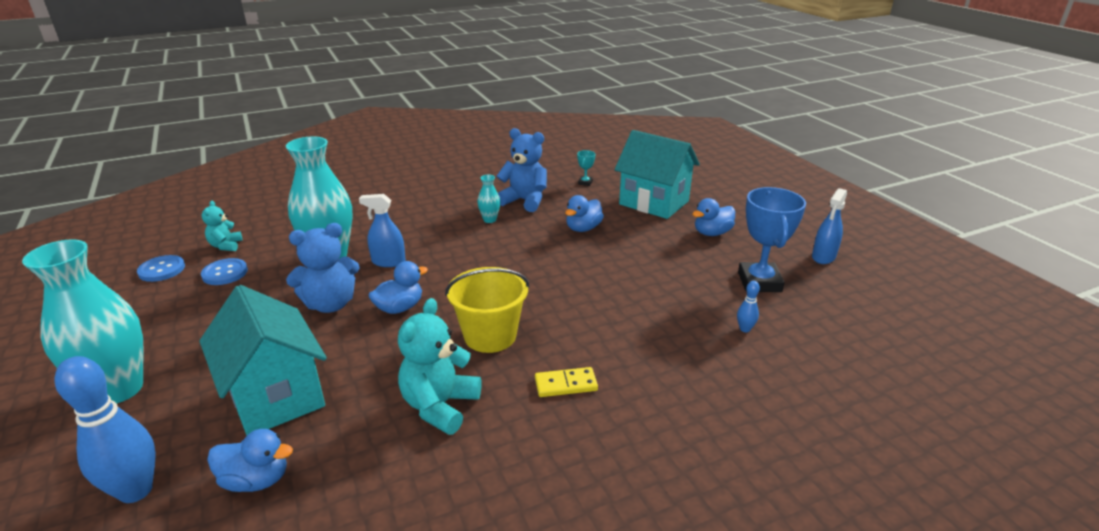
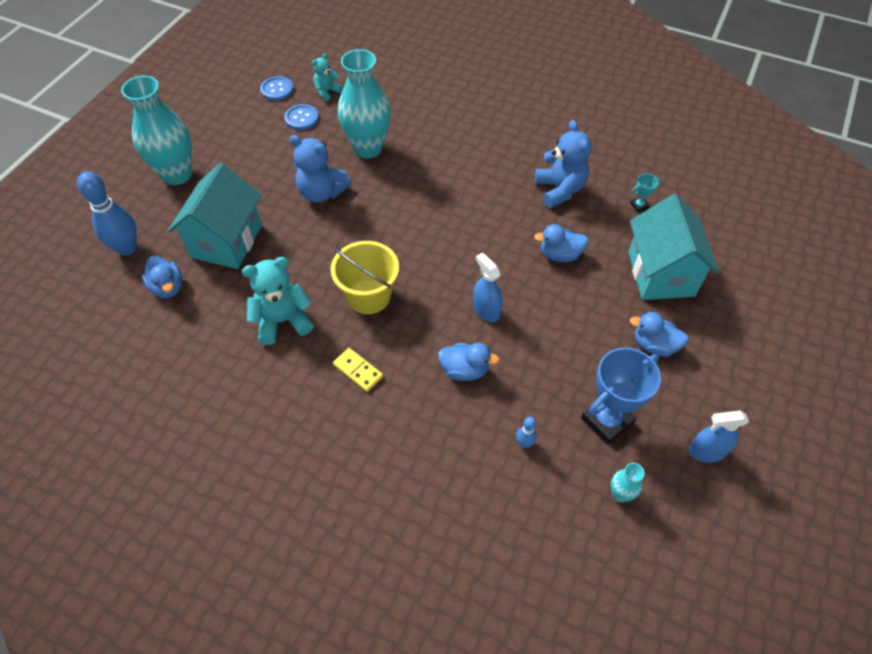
camera: 50 degrees right, 25 degrees up
blue spray bottle [359,194,406,267] -> blue spray bottle moved to [473,253,503,322]
blue duck [368,261,428,314] -> blue duck moved to [438,343,500,381]
turquoise vase [477,175,500,223] -> turquoise vase moved to [610,463,645,502]

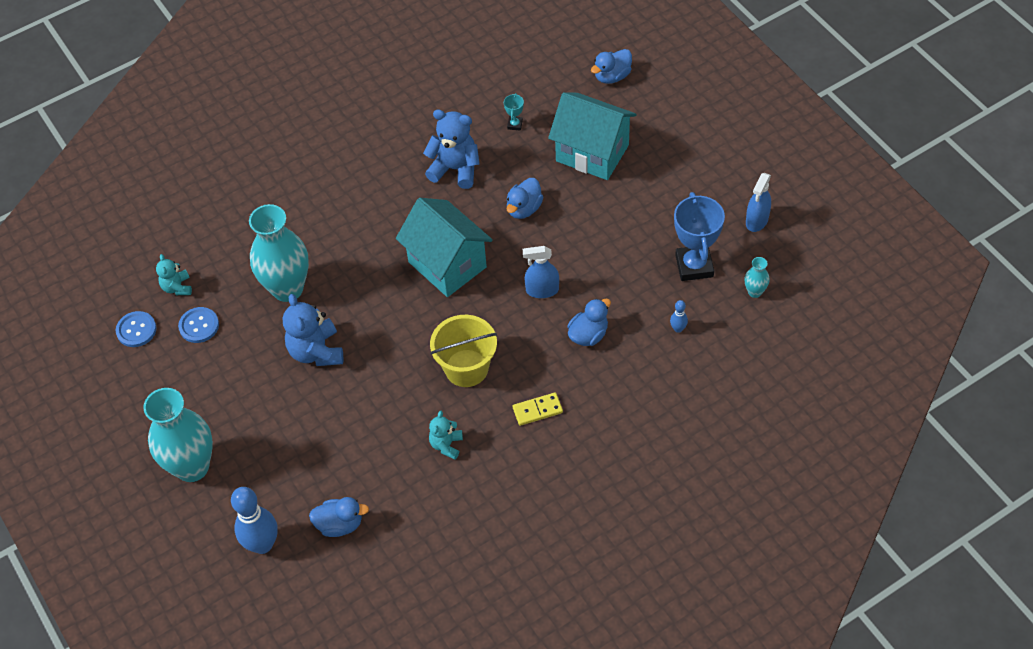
camera: 55 degrees left, 0 degrees up
turquoise house [168,163,262,269] -> turquoise house moved to [396,198,493,297]
turquoise teddy bear [242,257,314,345] -> turquoise teddy bear [429,410,463,459], size x0.58
blue teddy bear [289,135,352,203] -> blue teddy bear turned 105 degrees clockwise [283,294,343,366]
blue duck [630,312,689,357] -> blue duck moved to [591,49,632,84]

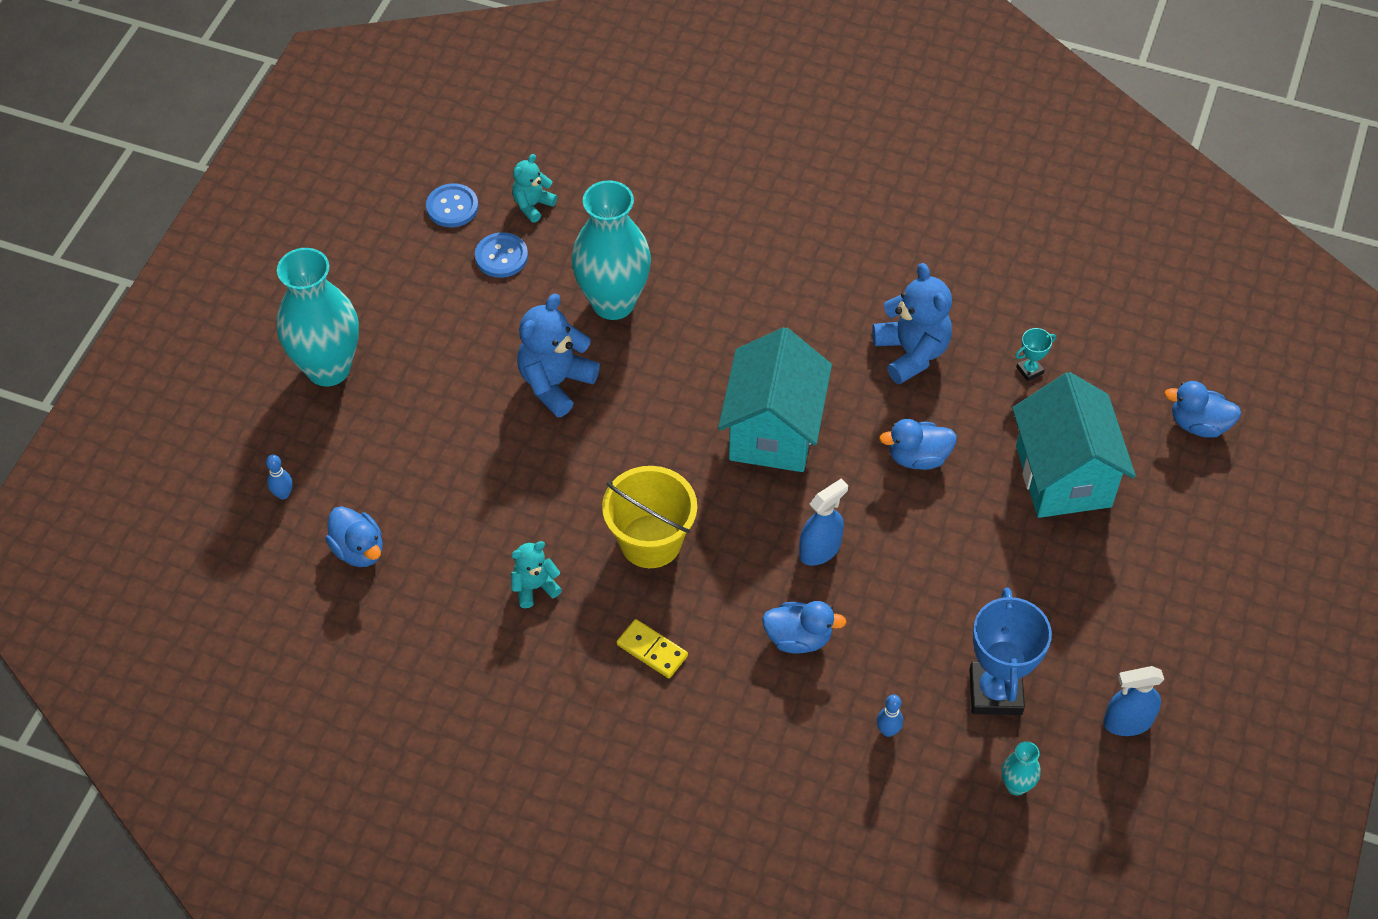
camera: 50 degrees right, 0 degrees up
blue bowling pin [231,487,278,554] -> blue bowling pin [266,454,293,499], size x0.45
blue spray bottle [523,246,559,298] -> blue spray bottle turned 90 degrees clockwise [799,479,848,566]
blue trophy [674,192,725,281] -> blue trophy turned 45 degrees counterclockwise [969,587,1052,715]

